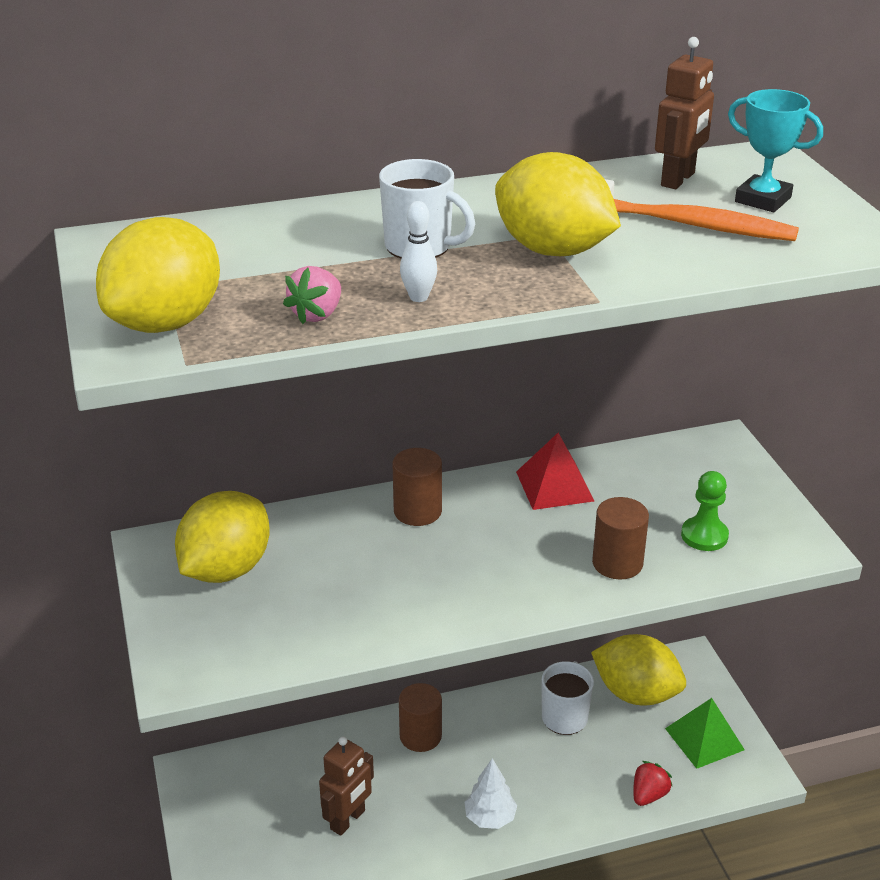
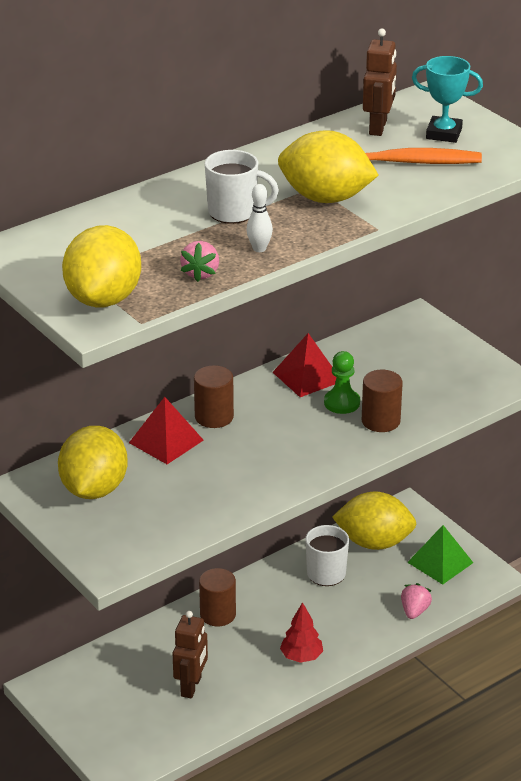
camera: 20 degrees left, 0 degrees up
white tree [465,758,517,829] -> red tree [280,602,323,663]
red strawberry [633,761,673,806] -> pink strawberry [401,583,432,619]
green pawn [681,471,729,551] -> green pawn moved to [324,351,360,414]
none -> red pyramid [129,397,204,464]

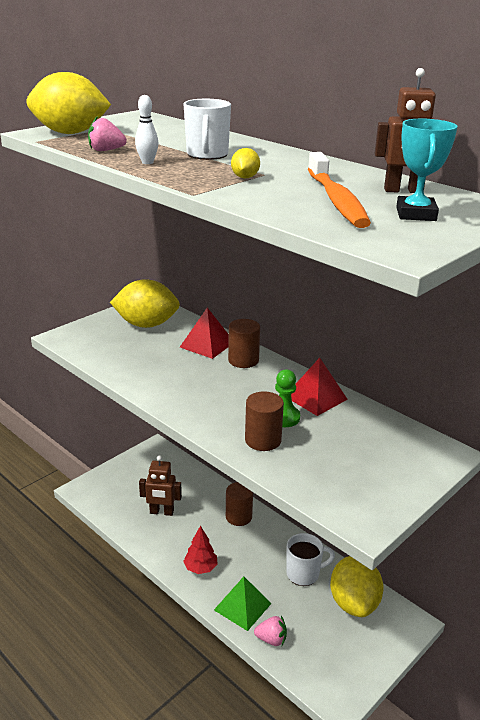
camera: 80 degrees right, 5 degrees down
yellow lemon [278,130,379,203] -> yellow lemon [231,148,260,179], size x0.42
green pyramid [407,525,473,585] -> green pyramid moved to [214,577,272,631]

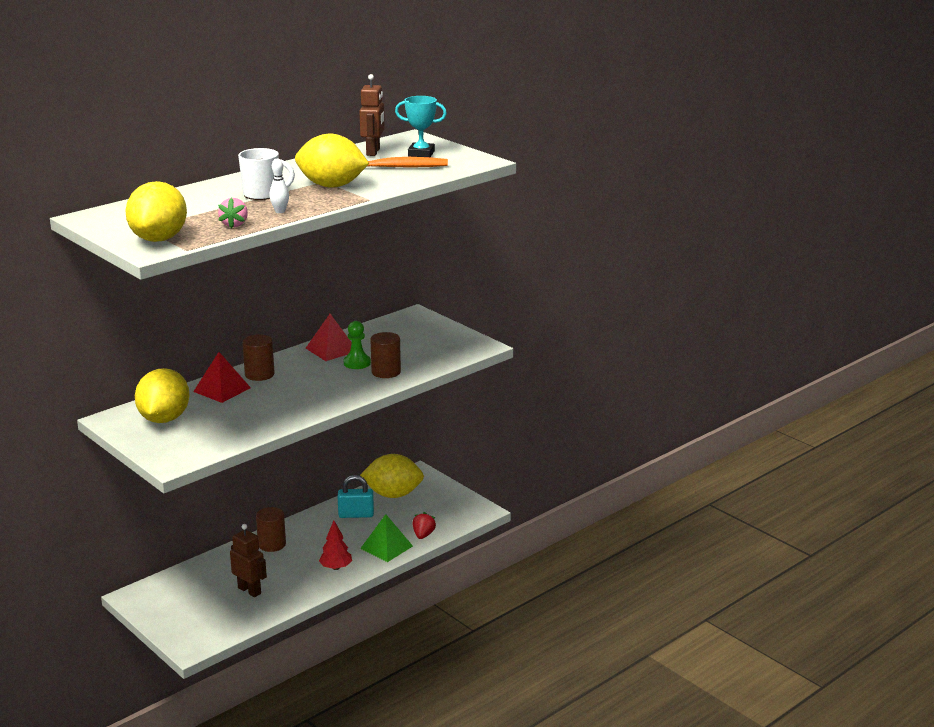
camera: 85 degrees left, 5 degrees down
brown robot [139,455,182,516] -> brown robot turned 60 degrees counterclockwise [230,524,267,597]
yellow lemon [231,148,260,179] -> yellow lemon [295,134,369,188], size x2.39
pink strawberry [254,616,287,646] -> red strawberry [413,512,436,539]
white mug [286,533,335,586] -> turquoise padlock [338,475,374,518]

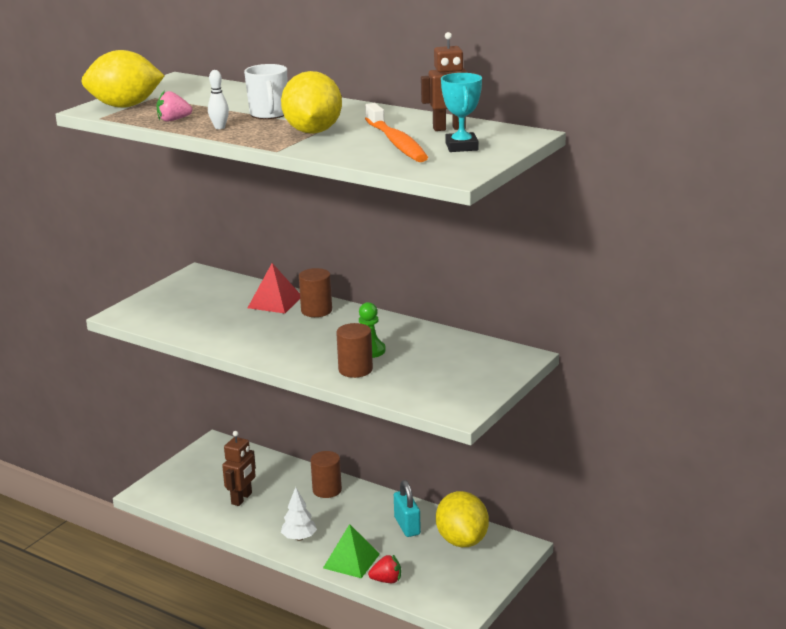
camera: 75 degrees right, 0 degrees up
yellow lemon [135,368,190,423] -> none
red pyramid [306,314,352,361] -> none
red tree [319,520,352,570] -> white tree [281,487,317,541]

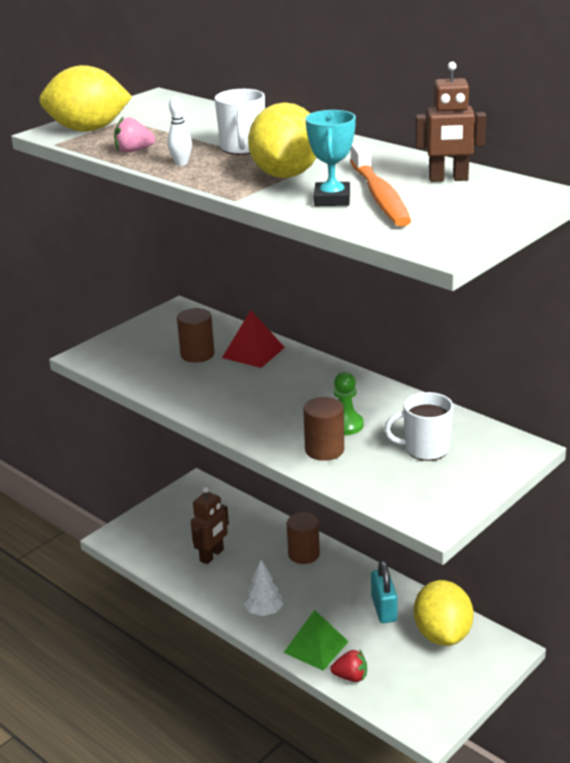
camera: 10 degrees right, 5 degrees up
brown cylinder [299,268,332,317] -> brown cylinder moved to [177,308,215,363]
turquoise trophy [441,73,482,152] -> turquoise trophy moved to [305,110,356,206]
none -> white mug [384,392,454,461]

